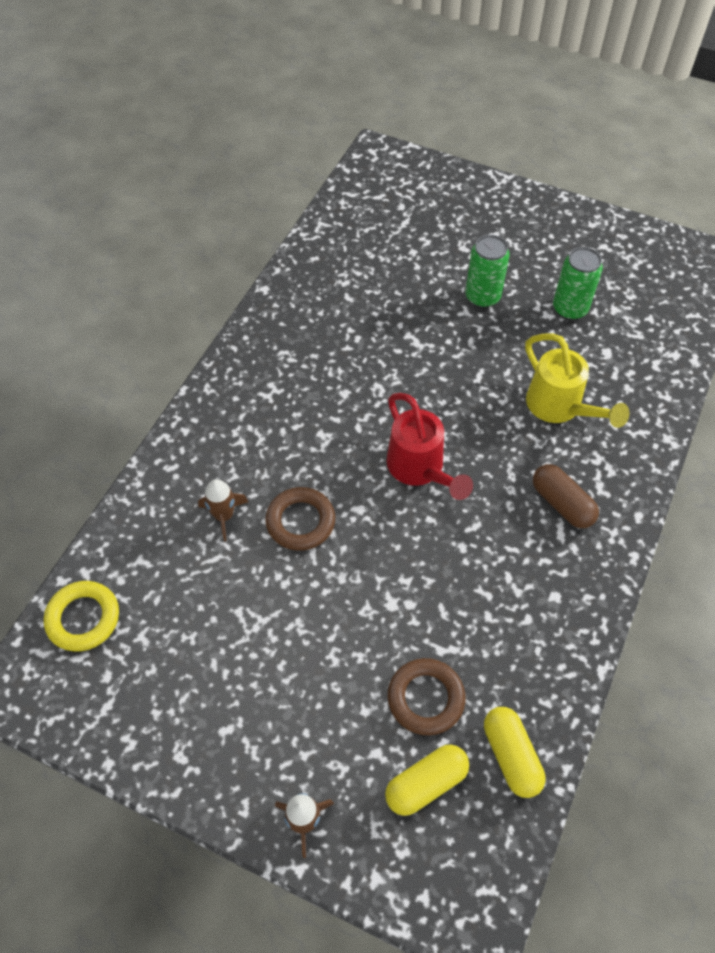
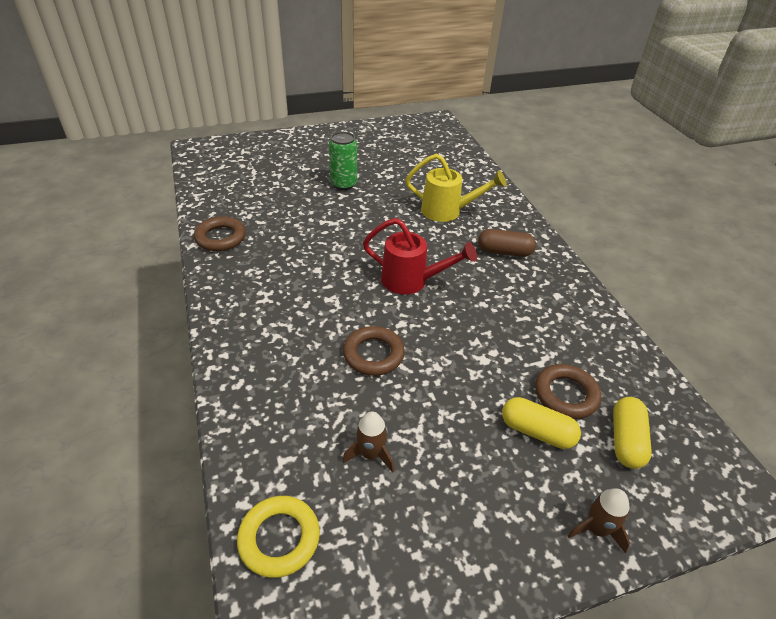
camera: 45 degrees left, 15 degrees down
brown rocket [198,479,248,541] -> brown rocket moved to [342,412,394,473]
yellow capsule [484,707,545,798] -> yellow capsule moved to [502,397,581,449]
green can [553,247,603,320] -> none
none -> brown ring [194,217,246,251]

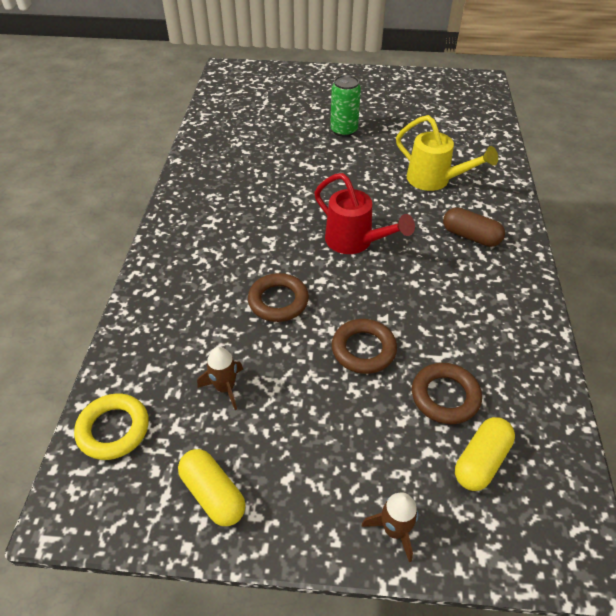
camera: 25 degrees right, 5 degrees up
brown ring [194,217,246,251] -> brown ring moved to [332,319,397,374]
yellow capsule [502,397,581,449] -> yellow capsule moved to [178,449,246,526]

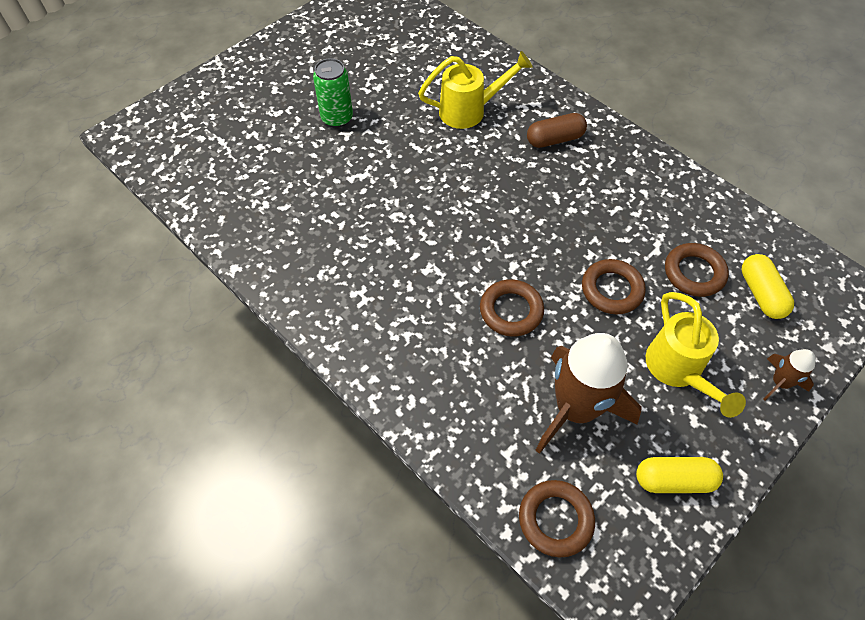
camera: 50 degrees left, 10 degrees up
yellow ring [74,394,149,460] -> brown ring [519,480,595,557]
brown rocket [197,347,243,410] -> brown rocket [535,333,642,454], size x2.16
red watering can [314,173,415,254] -> none
none -> yellow watering can [646,292,746,418]

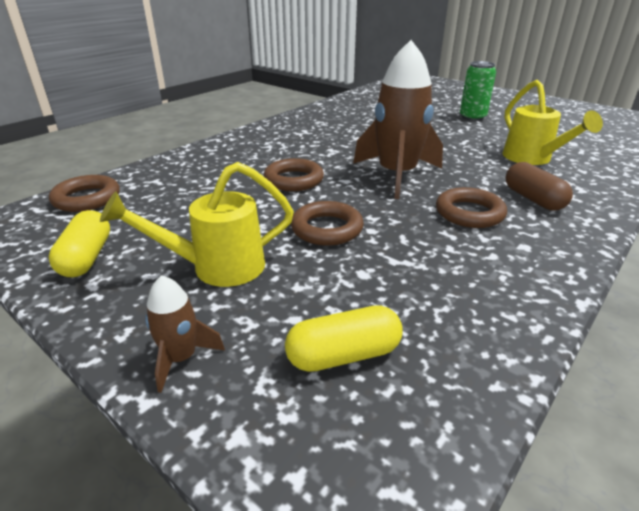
camera: 85 degrees right, 25 degrees down
brown rocket [535,333,642,454] -> brown rocket moved to [353,40,443,199]
brown ring [665,243,729,297] -> brown ring moved to [436,187,507,228]

